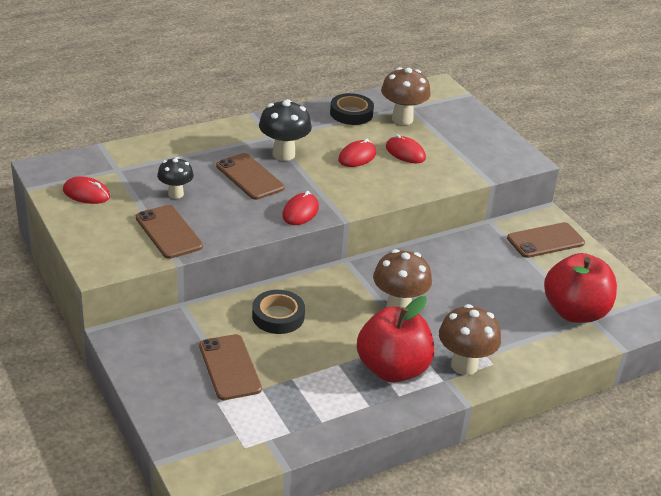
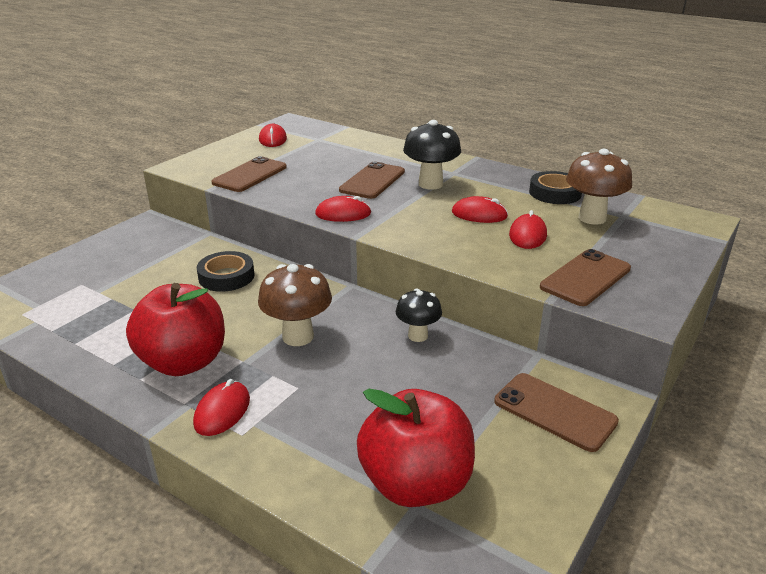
camera: 65 degrees right, 5 degrees down
black mushroom [157,157,194,199] -> black mushroom moved to [396,288,442,342]
brown phone [199,334,262,400] -> brown phone moved to [540,249,631,306]
brown mushroom [439,304,501,375] -> red mouse [193,379,250,436]

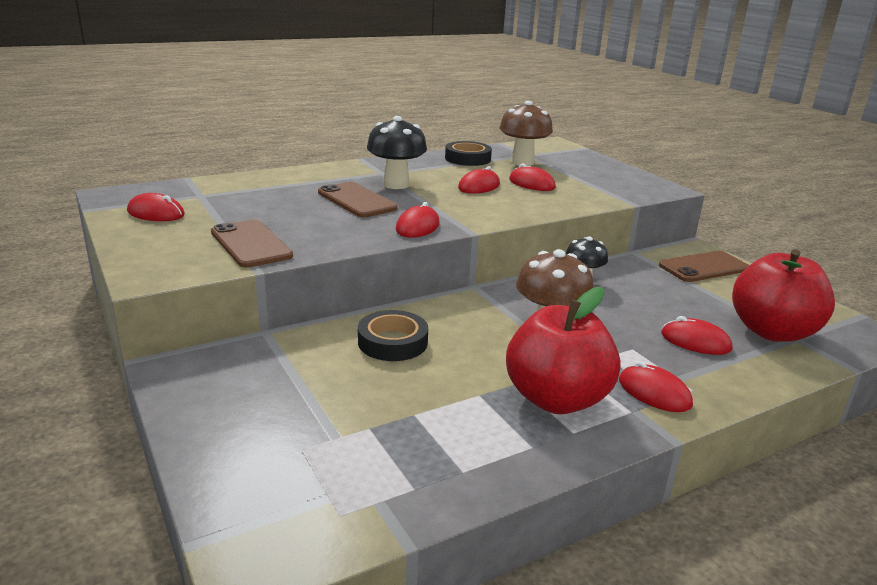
camera: 65 degrees left, 5 degrees down
brown phone [540,249,631,306] -> none
none -> red mouse [661,316,732,355]

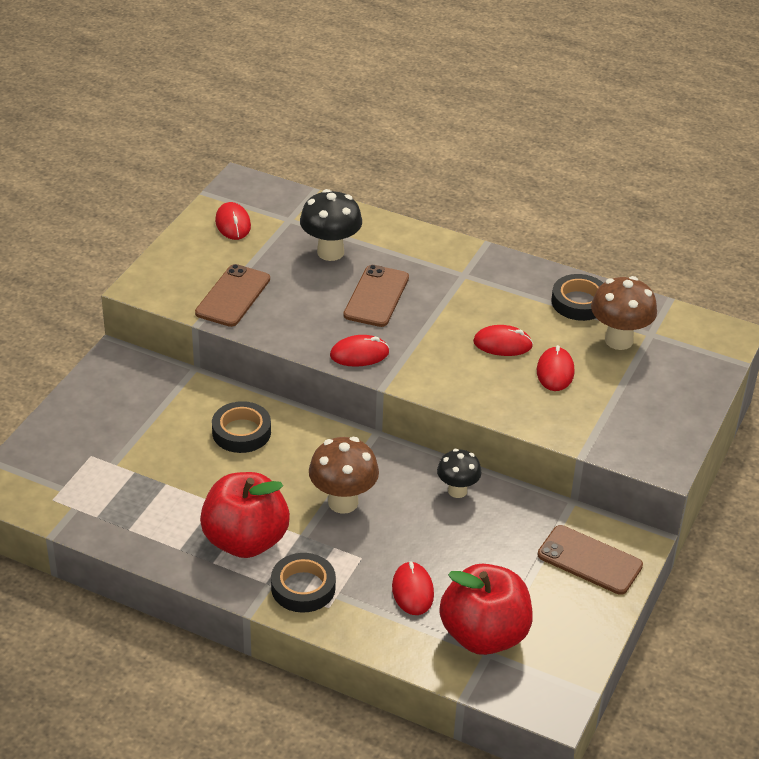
camera: 55 degrees right, 15 degrees up
black mushroom [367,116,427,189] -> black mushroom moved to [300,189,362,261]
red mouse [619,361,693,412] -> black tape [271,553,336,613]

